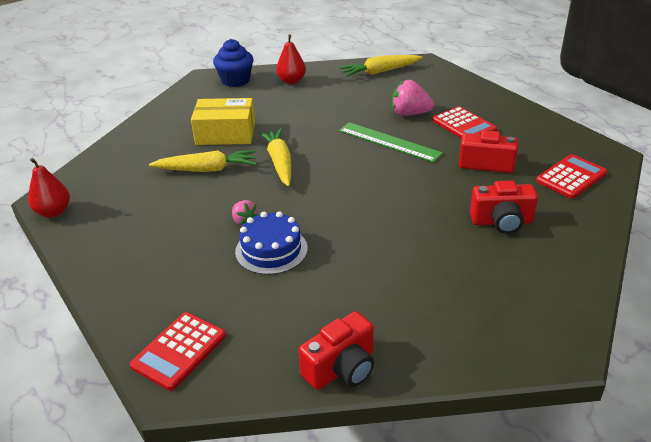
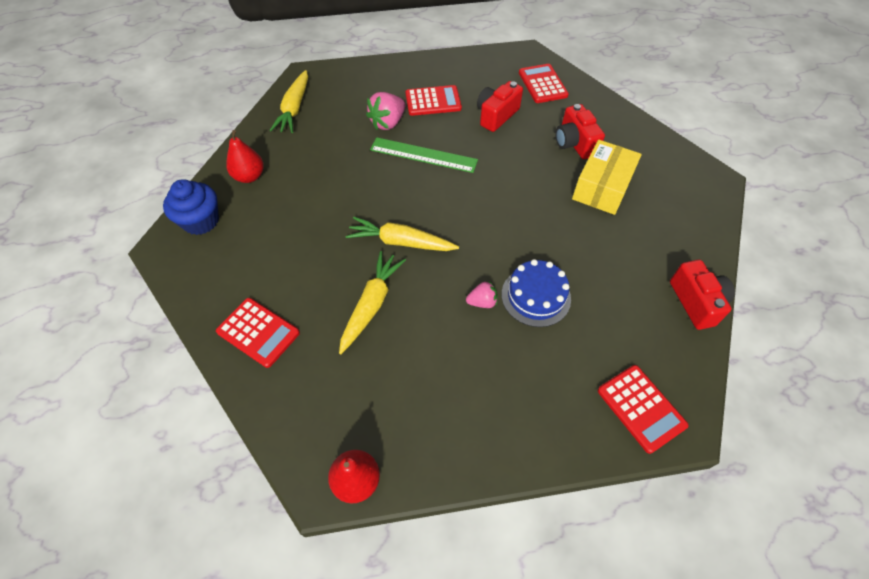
camera: 65 degrees left, 20 degrees up
yellow box [191,98,255,145] -> yellow box moved to [572,140,642,215]
green ruler [339,122,443,163] -> green ruler turned 45 degrees clockwise [370,137,478,173]
red camera [470,180,538,234] -> red camera turned 135 degrees clockwise [555,104,605,159]
none -> red calculator [216,298,300,368]

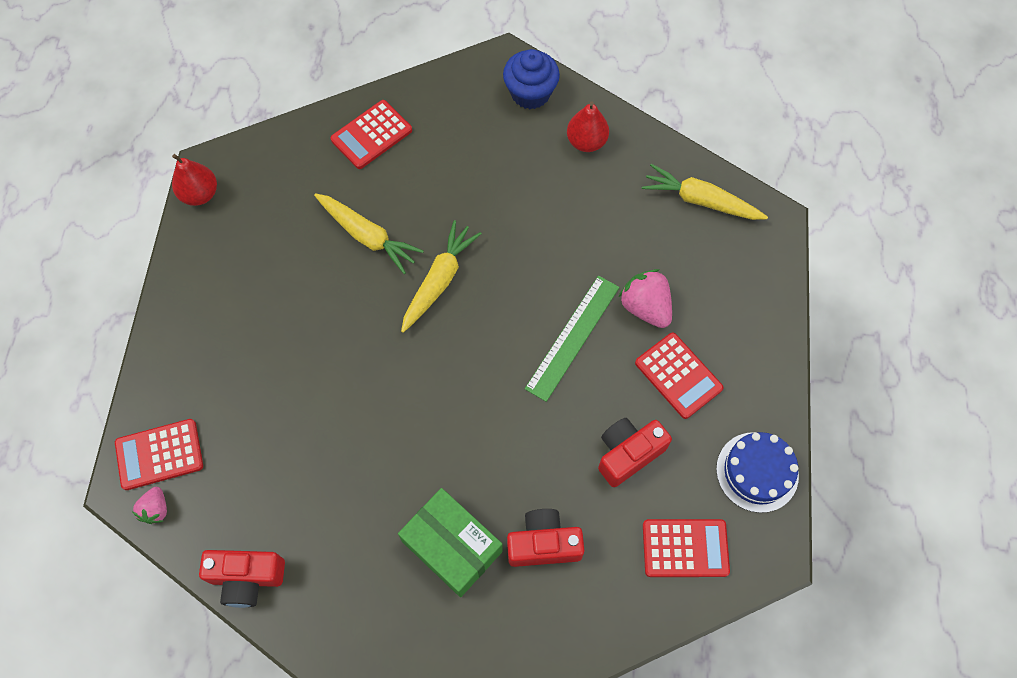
camera: 105 degrees right, 10 degrees up
red calculator [405,85,462,116] -> red calculator turned 45 degrees counterclockwise [635,333,724,419]
pink strawberry [466,281,498,308] -> pink strawberry moved to [133,487,167,524]
red camera [477,81,523,132] -> red camera turned 90 degrees counterclockwise [598,418,672,487]
blue cake [502,259,571,327] -> blue cake moved to [716,432,799,513]
yellow box [572,140,642,215] -> green box [398,488,503,597]

